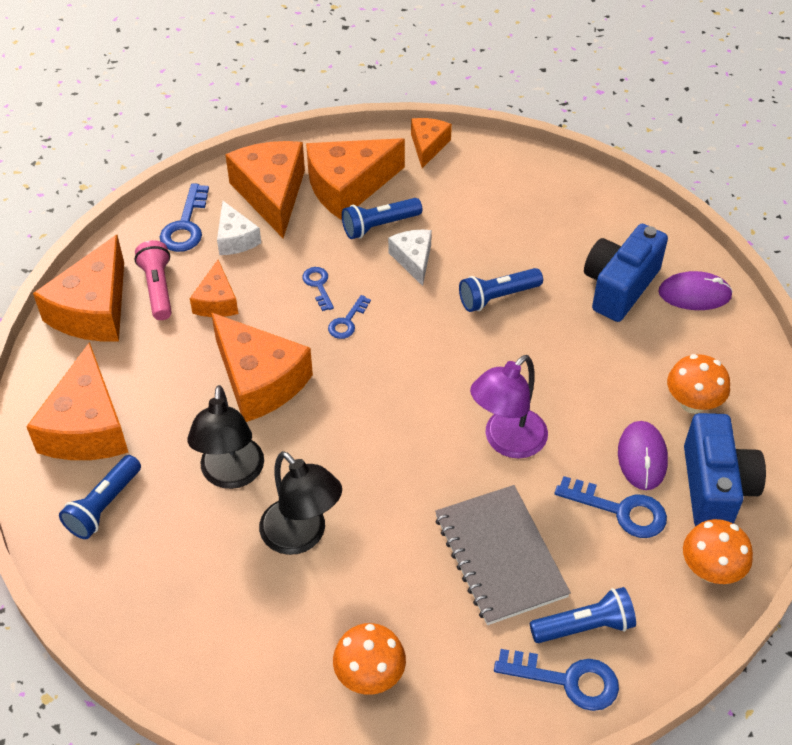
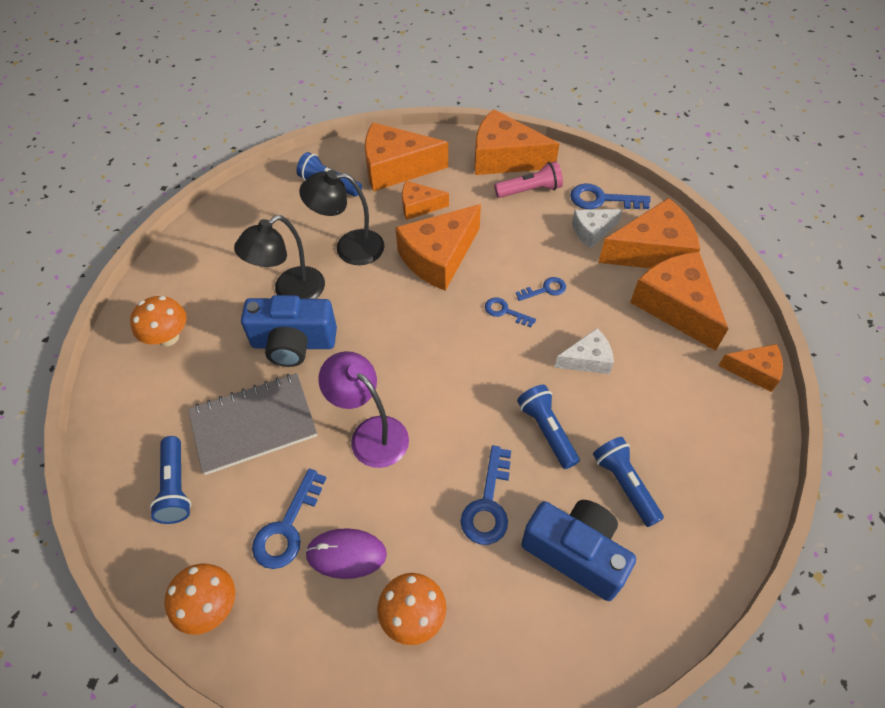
camera: 90 degrees right, 5 degrees up
orange cheese [190,260,238,317] -> orange cheese moved to [402,181,449,220]
blue flashlight [342,198,422,239] -> blue flashlight moved to [593,437,664,527]
blue key [494,649,619,711] -> blue key moved to [461,445,511,545]
purple mouse [658,271,733,310] -> none
blue camera [684,413,766,526] -> blue camera moved to [241,295,337,367]

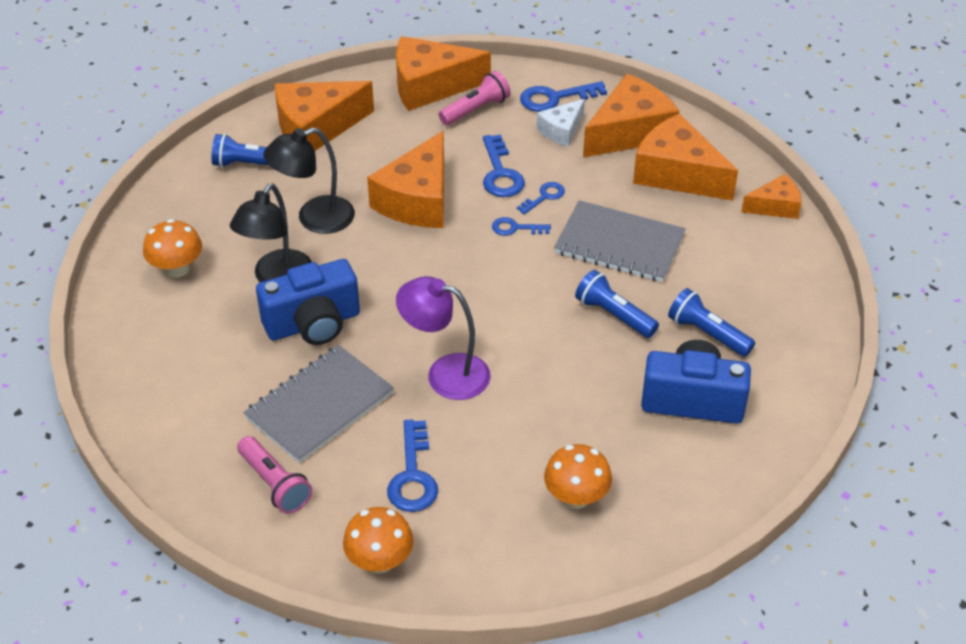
camera: 25 degrees left, 10 degrees down
orange mushroom [130,296,187,346] -> orange mushroom moved to [143,219,202,278]
blue flashlight [150,436,191,524] -> pink flashlight [237,436,312,514]
purple mouse [305,528,387,579] -> none
orange cheese [402,181,449,220] -> none
blue key [461,445,511,545] -> blue key moved to [483,135,525,197]
white cheese [555,328,614,374] -> grey notebook [554,200,686,282]

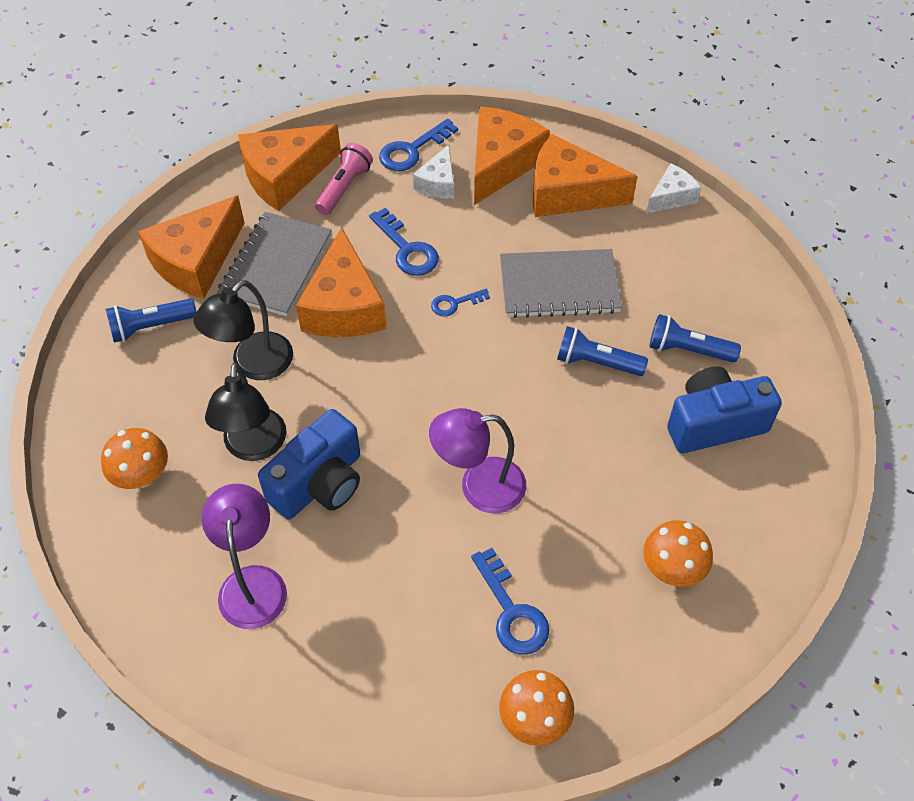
camera: 25 degrees left, 10 degrees up
pink flashlight [237,436,312,514] -> none
grey notebook [243,345,394,463] -> grey notebook moved to [217,212,332,316]
blue key [517,182,565,215] -> none
orange cheese [741,174,802,219] -> white cheese [646,163,701,214]
none -> purple lamp [202,484,287,629]

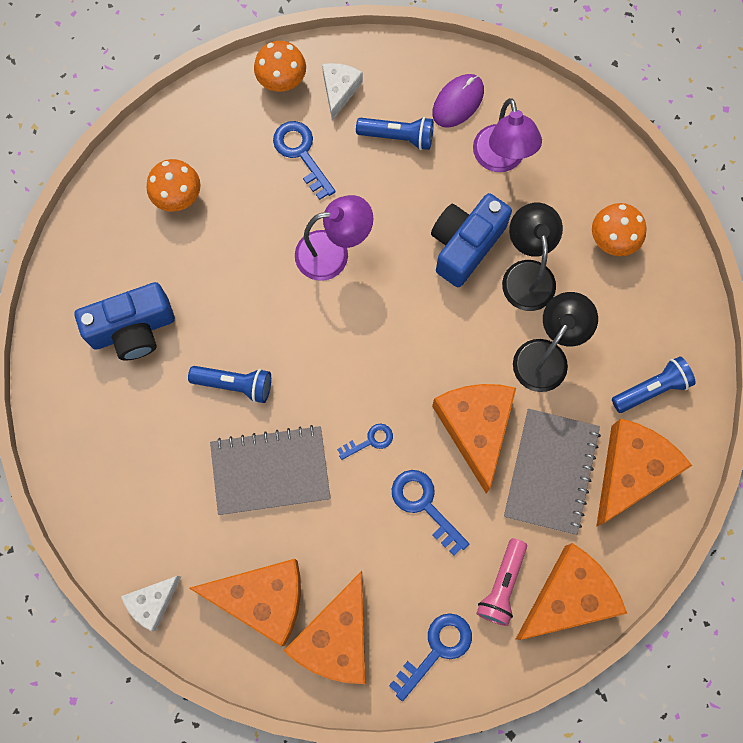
camera: 175 degrees right, 20 degrees up
white cheese [413,145,454,199] -> white cheese moved to [322,63,363,120]
blue flashlight [649,314,741,362] -> blue flashlight moved to [356,117,434,150]
none -> purple mouse [432,74,484,128]

